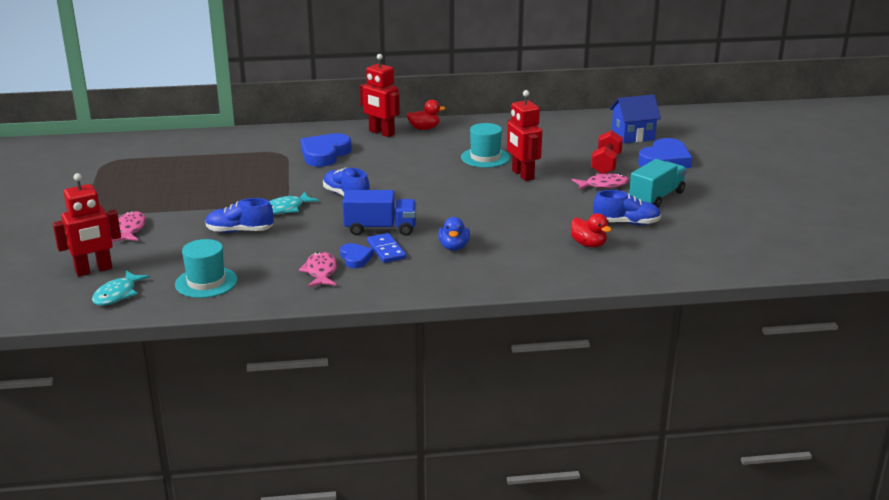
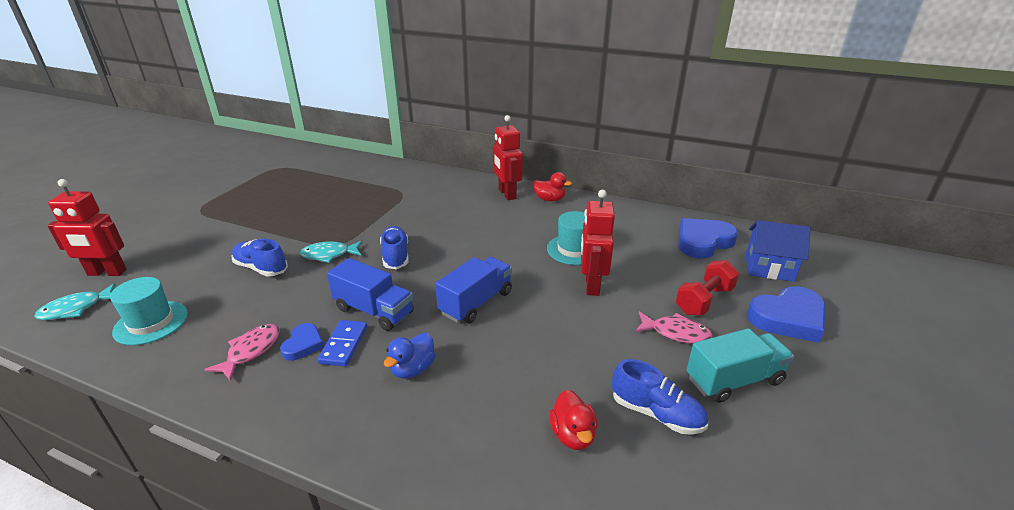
camera: 30 degrees right, 5 degrees up
pink fish [112,211,146,242] -> none
blue heart [300,133,352,167] -> blue heart moved to [679,218,738,259]
none -> blue truck [435,257,512,324]

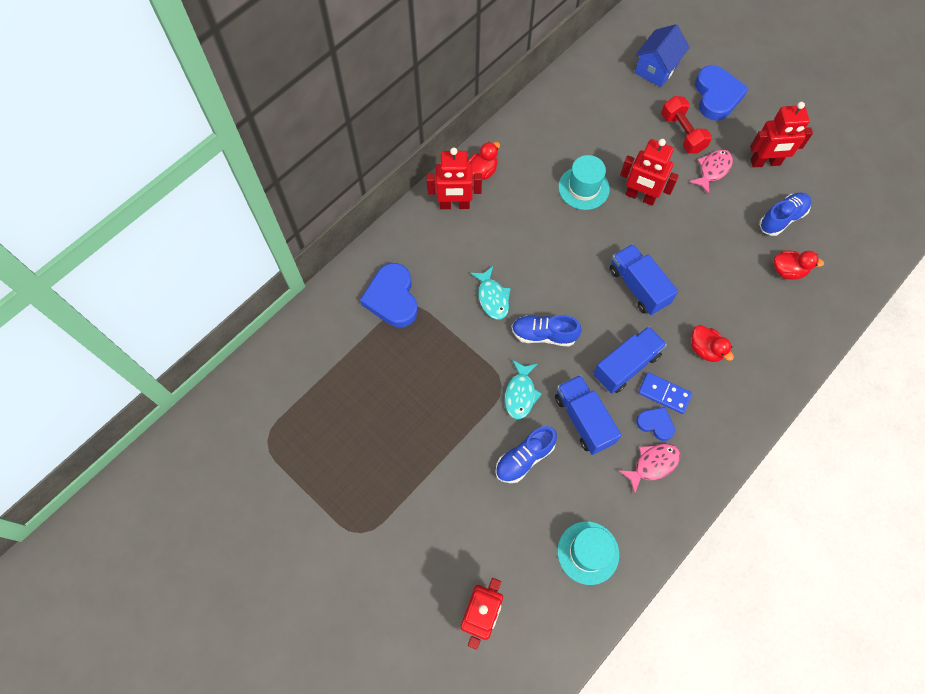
camera: 70 degrees left, 35 degrees up
turquoise fish [34,283,115,320] -> turquoise fish moved to [470,266,511,320]
pink fish [204,324,280,381] -> pink fish turned 105 degrees clockwise [618,444,680,494]
blue duck [384,333,435,379] -> red duck [691,325,734,362]
blue heart [679,218,738,259] -> blue heart moved to [360,263,418,328]
turquoise truck [686,328,794,403] -> red robot [750,102,813,167]
none -> blue truck [555,375,621,455]

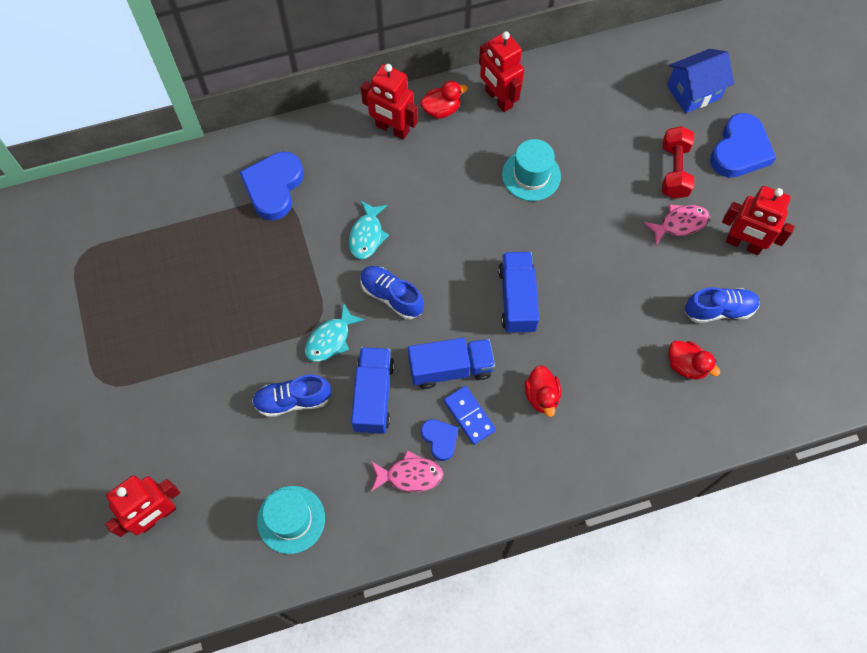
camera: 30 degrees right, 0 degrees up
red robot [620,139,679,206] -> red robot moved to [479,31,524,112]

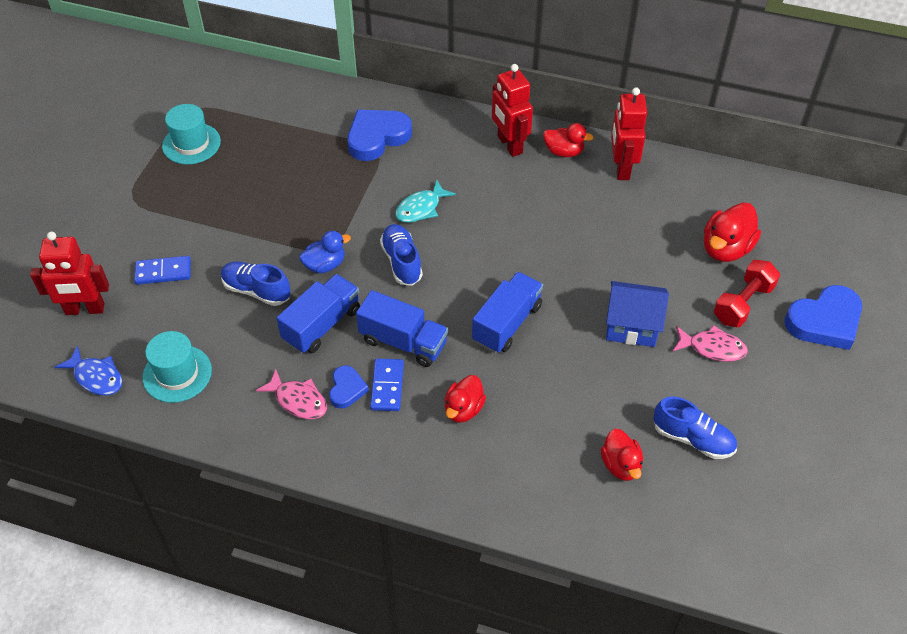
camera: 35 degrees right, 15 degrees down
turquoise fish [305,303,365,362] -> blue duck [299,231,351,273]
turquoise hat [502,139,561,201] -> turquoise hat moved to [162,104,221,164]
blue house [667,49,734,113] -> blue house moved to [606,281,669,347]
red robot [722,186,795,255] -> none
none -> blue fish [55,346,123,395]
none -> blue domino [134,256,191,285]
none -> red duck [704,202,761,262]

